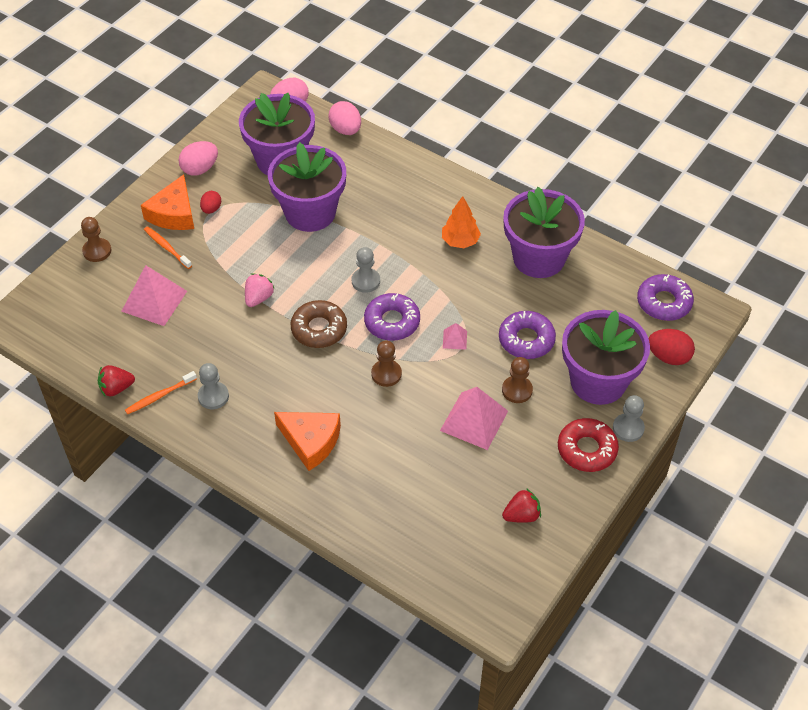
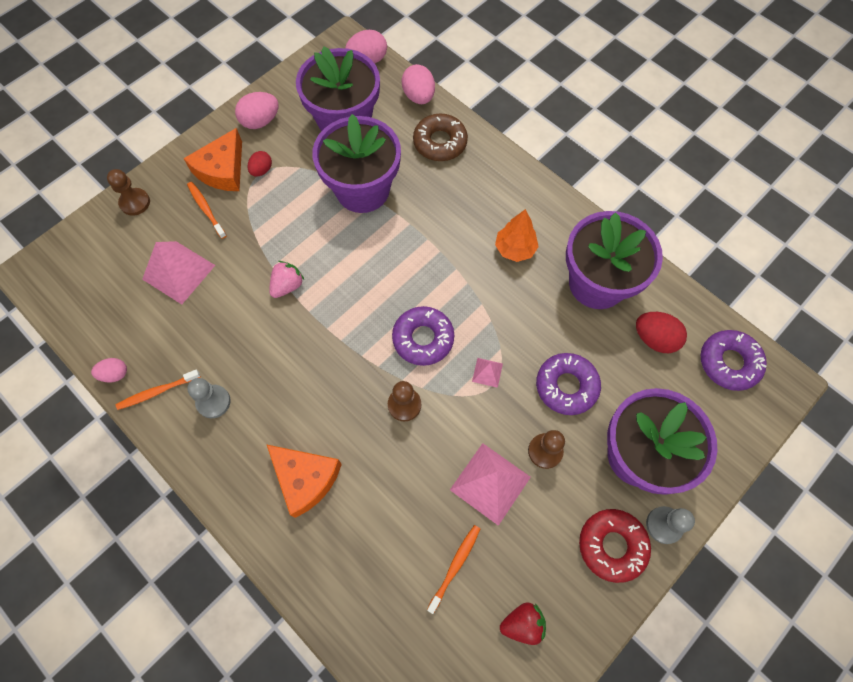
camera: 10 degrees right, 15 degrees up
red strawberry [98,365,135,396] -> pink egg [91,358,127,382]
brown donut [291,300,347,348] -> brown donut moved to [413,114,468,161]
grey pawn [352,247,380,293] -> none
red egg [649,329,695,365] -> red egg moved to [636,312,687,353]
none -> orange toothbrush [427,525,480,614]

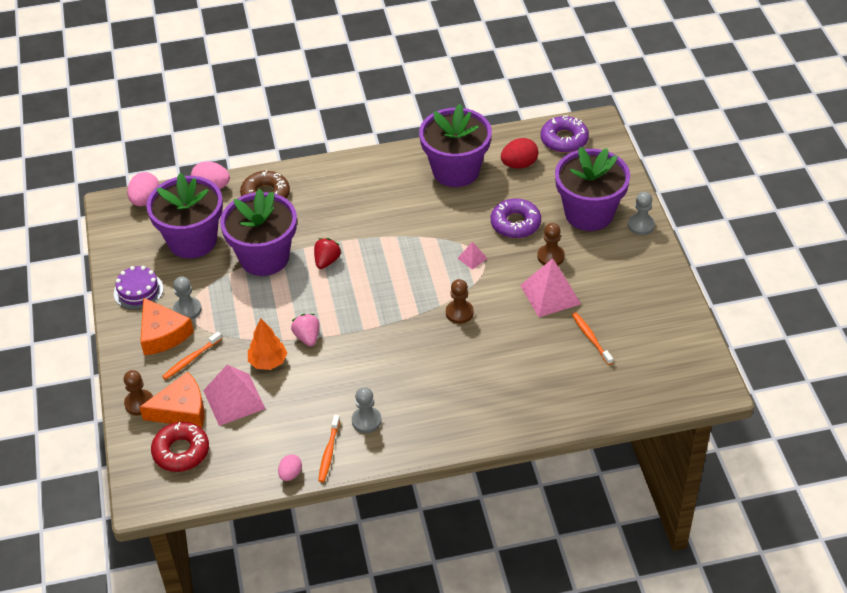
camera: 55 degrees left, 20 degrees down
orange toothbrush [187,182,227,239] -> orange toothbrush turned 45 degrees counterclockwise [162,332,222,380]
pink egg [235,92,279,129] -> purple cake [114,266,163,310]
red egg [248,151,272,177] -> grey pawn [173,276,202,320]
orange cheese [266,444,342,518] -> orange cheese moved to [139,372,204,428]
purple donut [392,306,454,366] -> none
orange tree [495,209,539,262] -> orange tree moved to [248,319,287,370]
red strawberry [500,602,546,645] -> red strawberry moved to [314,238,341,269]
red donut [579,509,651,583] -> red donut moved to [151,422,209,472]

